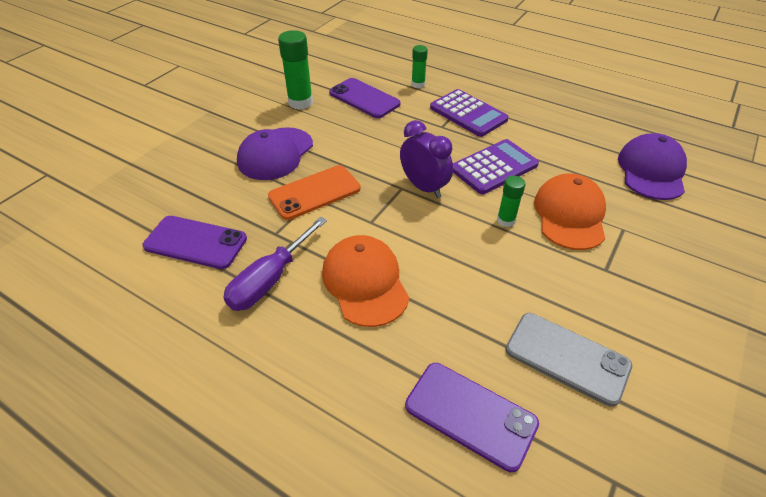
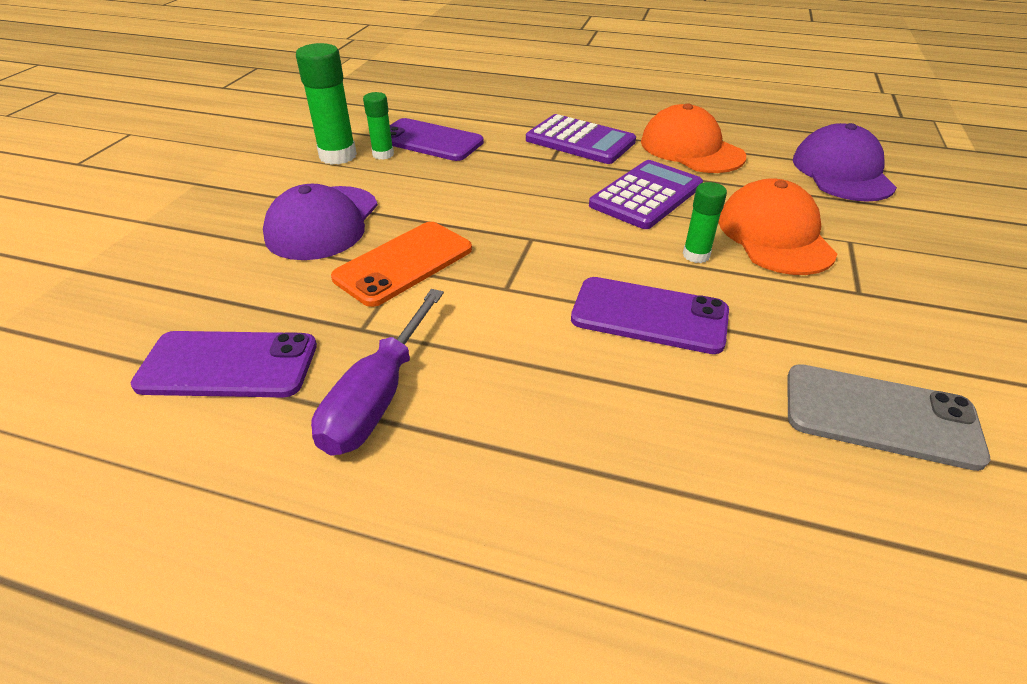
camera: 15 degrees left, 5 degrees down
orange cap [322,235,409,327] -> orange cap moved to [641,103,746,173]
purple clock [400,120,453,198] -> none
purple phone [405,363,539,472] -> purple phone moved to [571,277,729,354]
green glue stick [411,45,428,88] -> green glue stick moved to [363,92,394,160]

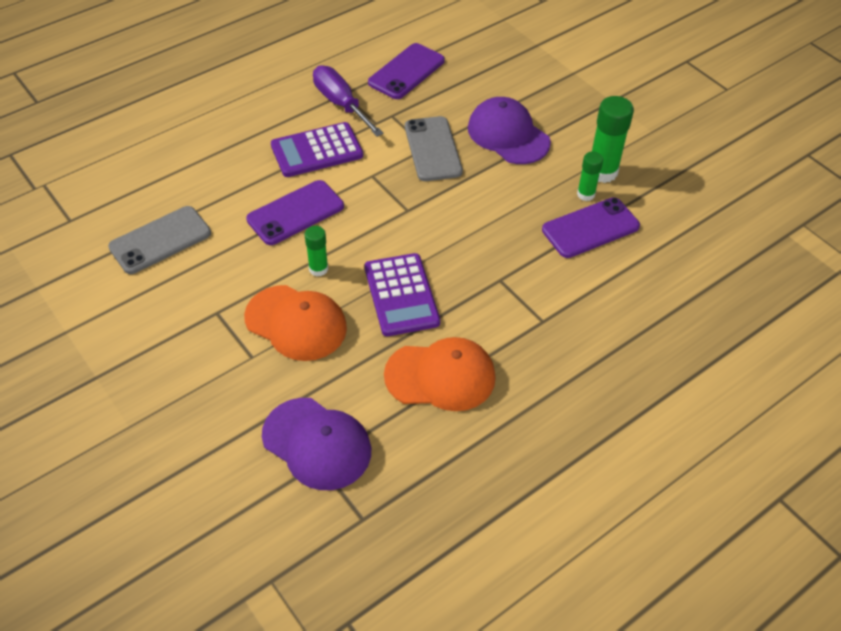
camera: 125 degrees right, 10 degrees up
orange phone [331,222,472,307] -> grey phone [405,116,463,181]
purple calculator [526,114,636,164] -> purple calculator moved to [271,122,363,177]

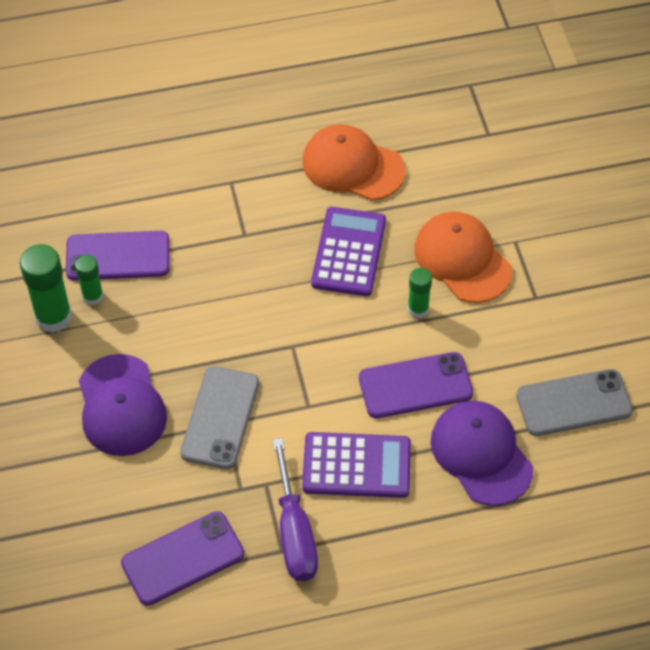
camera: 155 degrees left, 5 degrees up
purple cap [262,398,371,490] -> purple cap moved to [430,401,533,506]

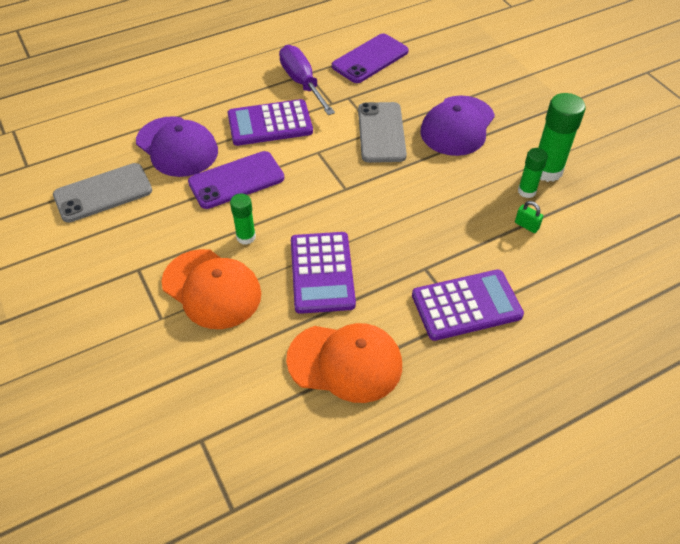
camera: 165 degrees right, 5 degrees down
purple phone [66,231,170,281] -> green padlock [515,201,543,233]
purple cap [79,354,167,456] -> purple cap turned 120 degrees counterclockwise [420,95,495,156]
none -> purple calculator [412,269,524,341]

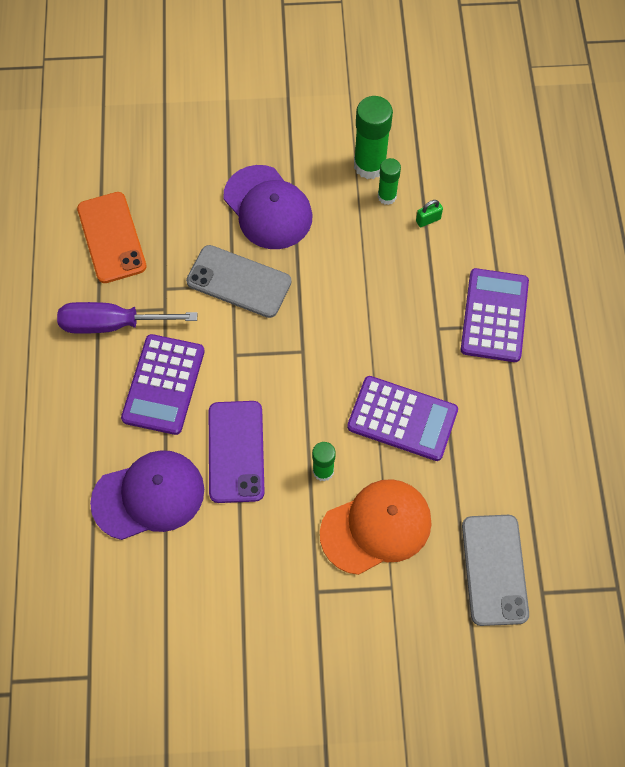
camera: 65 degrees left, 15 degrees up
grey phone [53,163,152,223] -> grey phone moved to [462,515,529,626]
orange cap [286,323,402,403] -> none
purple phone [332,34,409,83] -> orange phone [77,192,147,283]

